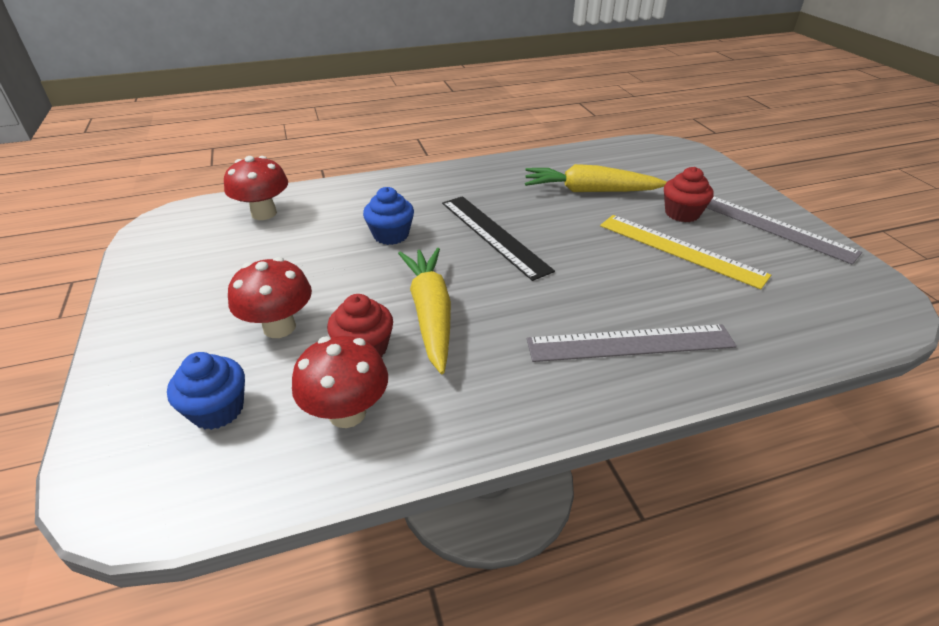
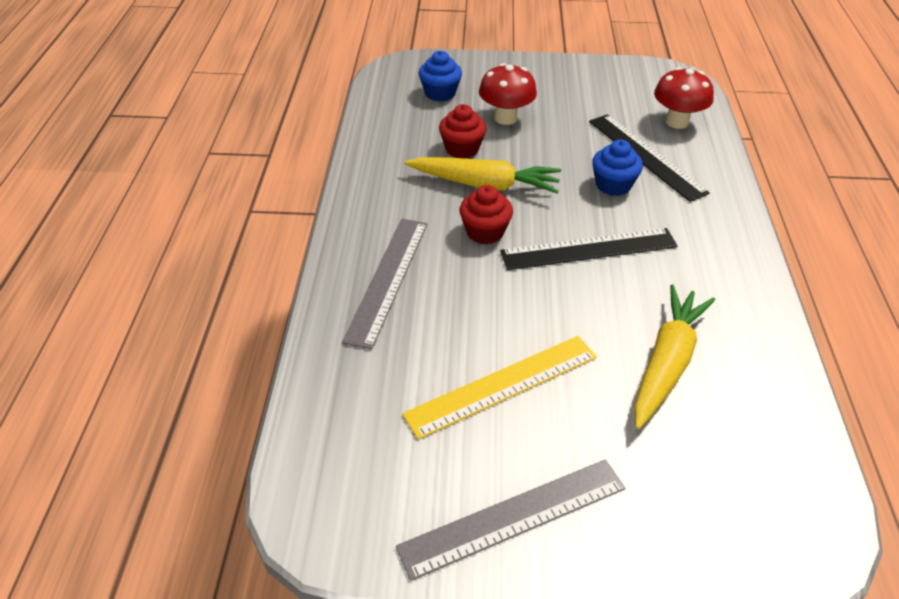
camera: 110 degrees right, 5 degrees up
red mushroom [292,336,388,428] -> none
red cupcake [664,167,714,222] -> red cupcake moved to [460,185,513,244]
none -> black ruler [589,114,710,202]

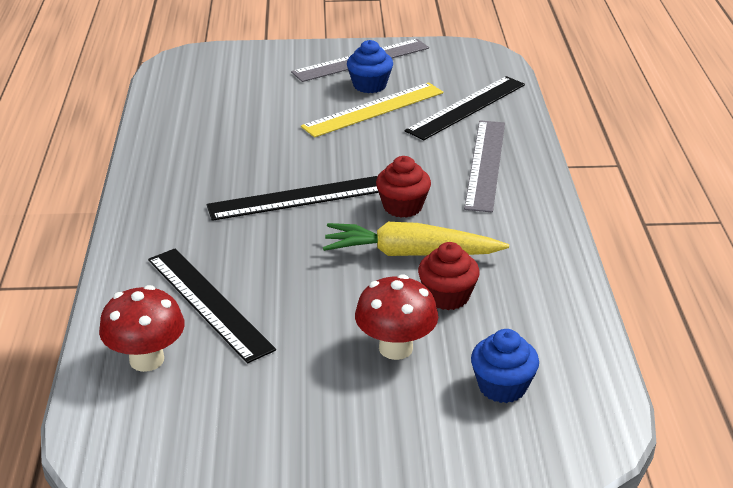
camera: 175 degrees right, 10 degrees down
blue cupcake [592,140,643,196] -> blue cupcake moved to [347,40,393,93]
yellow carrot [634,284,715,429] -> none
none -> black ruler [405,76,525,140]

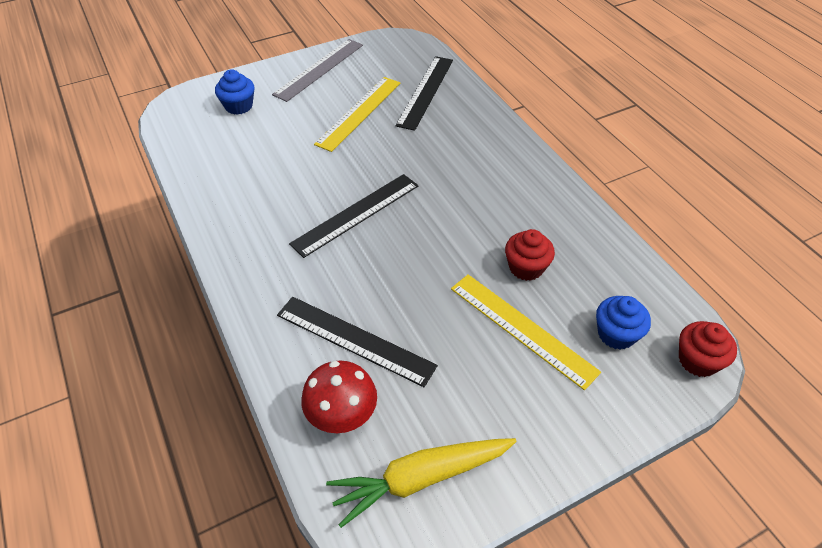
camera: 25 degrees left, 15 degrees up
yellow carrot [323,222,509,256] -> yellow carrot moved to [326,438,517,528]
blue cupcake [347,40,393,93] -> blue cupcake moved to [215,69,254,115]
red mushroom [355,274,438,360] -> yellow ruler [451,274,601,390]
red cupcake [376,156,431,218] -> red cupcake moved to [679,321,737,377]
grey ruler [464,120,505,212] -> none

